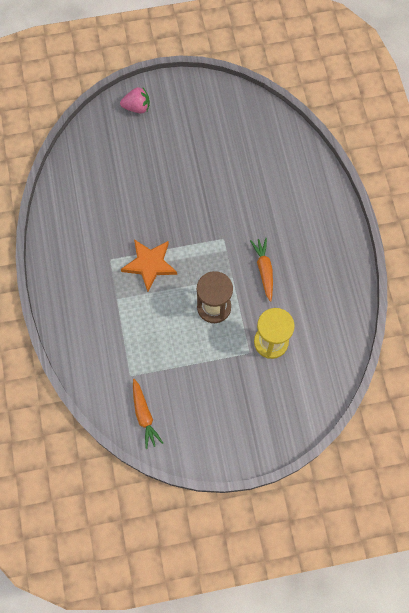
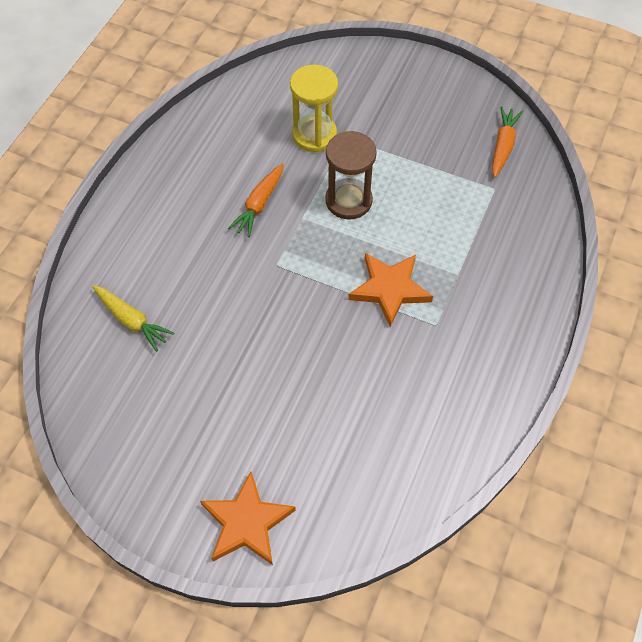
camera: 145 degrees left, 10 degrees down
pink strawberry [120,87,150,114] -> orange star [200,471,296,565]
none -> yellow carrot [93,285,174,352]

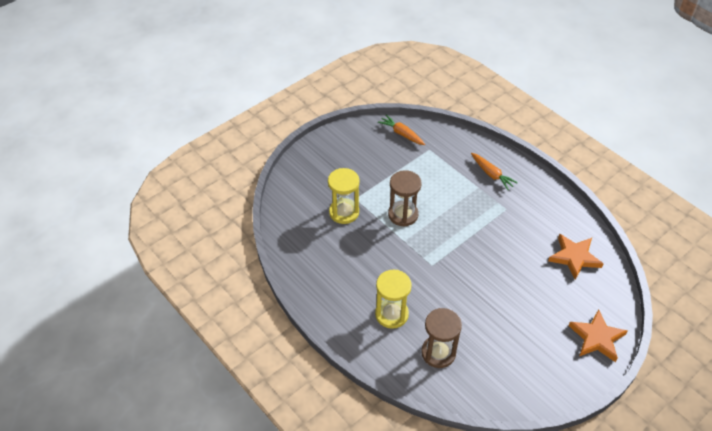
camera: 65 degrees left, 10 degrees down
yellow carrot [93,285,174,352] -> brown hourglass [421,308,462,368]
orange carrot [228,163,284,237] -> orange carrot moved to [471,153,518,190]
orange star [348,253,433,327] -> orange star moved to [548,234,604,280]
none -> yellow hourglass [375,269,412,329]

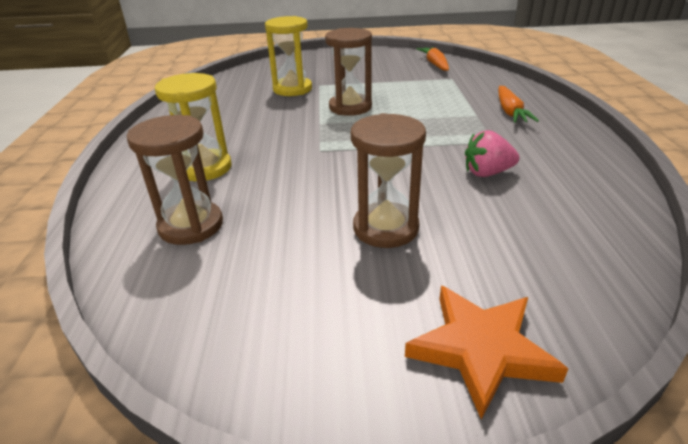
camera: 40 degrees right, 15 degrees down
orange star [548,234,604,280] -> none
none -> brown hourglass [351,113,426,248]
none -> pink strawberry [465,130,519,177]

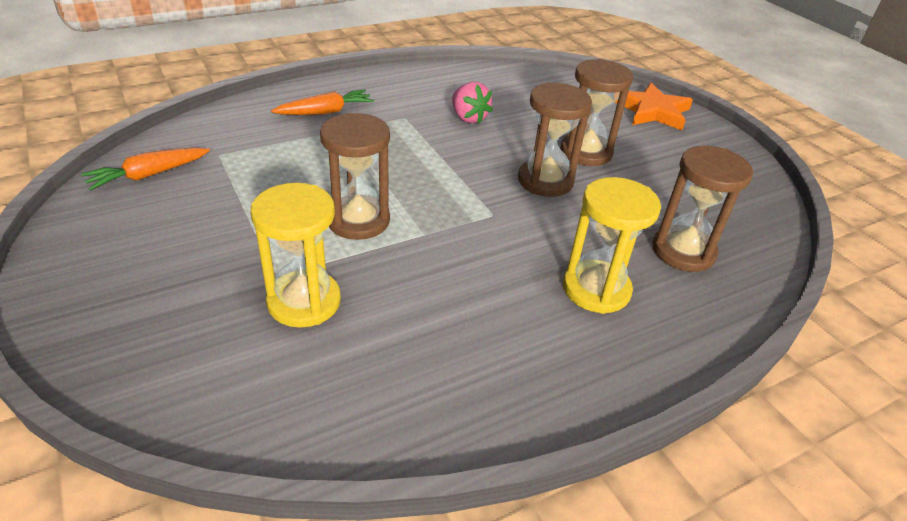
camera: 120 degrees left, 5 degrees up
none -> brown hourglass [518,83,592,197]

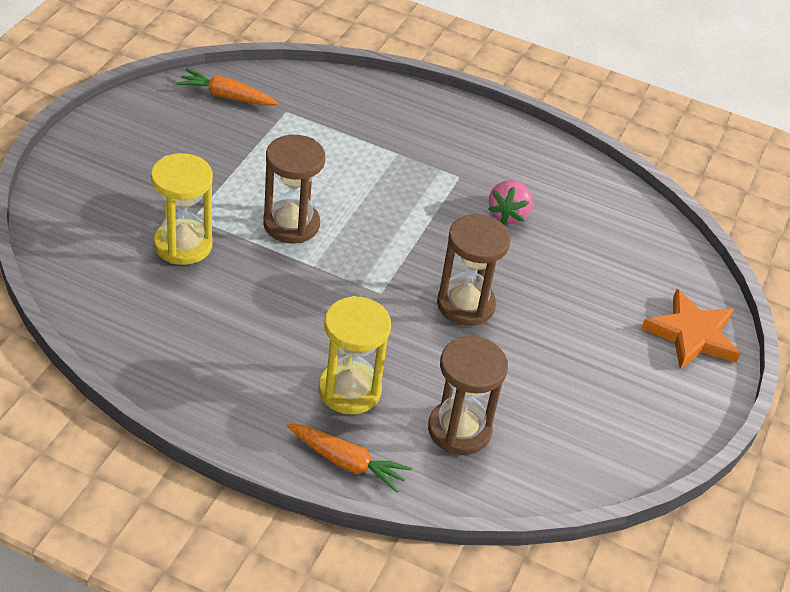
camera: 50 degrees right, 5 degrees up
orange carrot [271,90,374,115] -> orange carrot moved to [287,424,412,493]
brown hourglass [561,59,633,166] -> none

